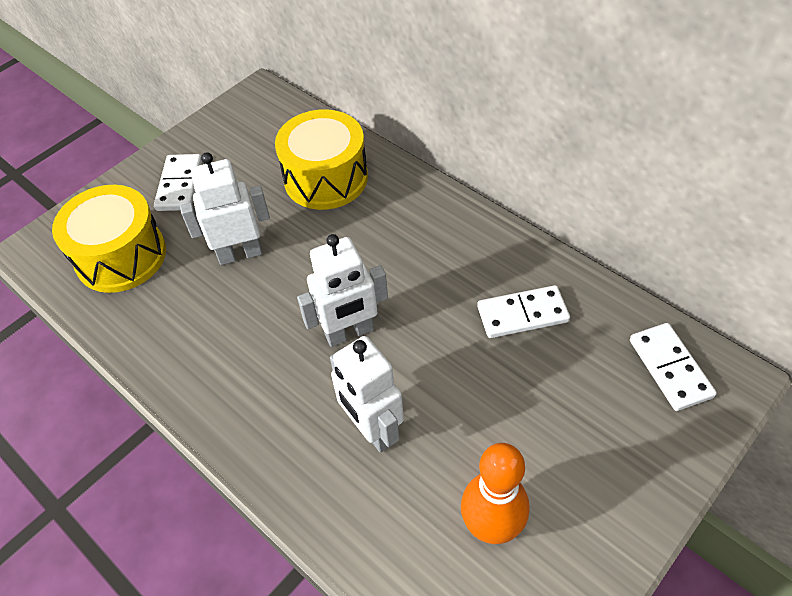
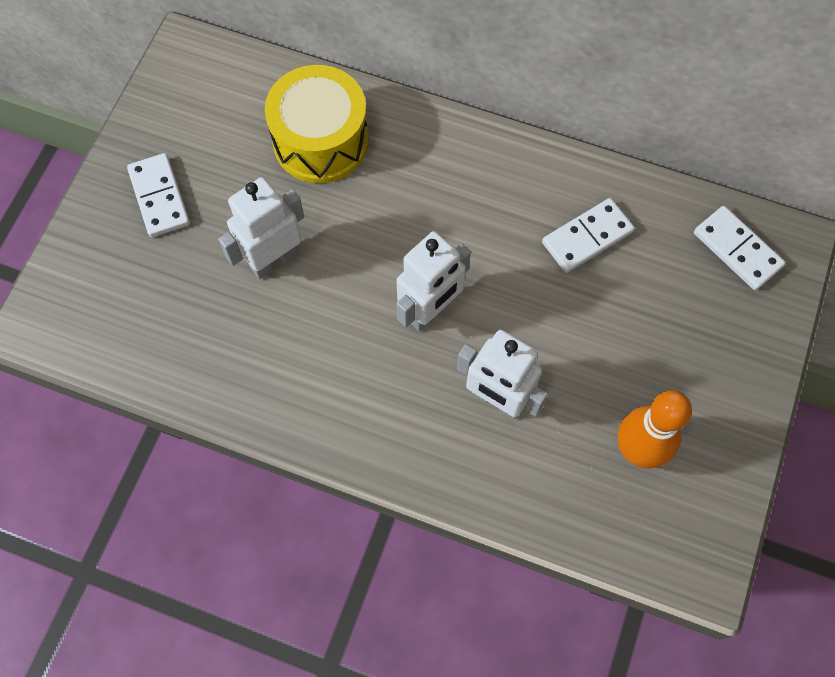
camera: 25 degrees left, 15 degrees up
yellow drum [52,185,166,293] -> none

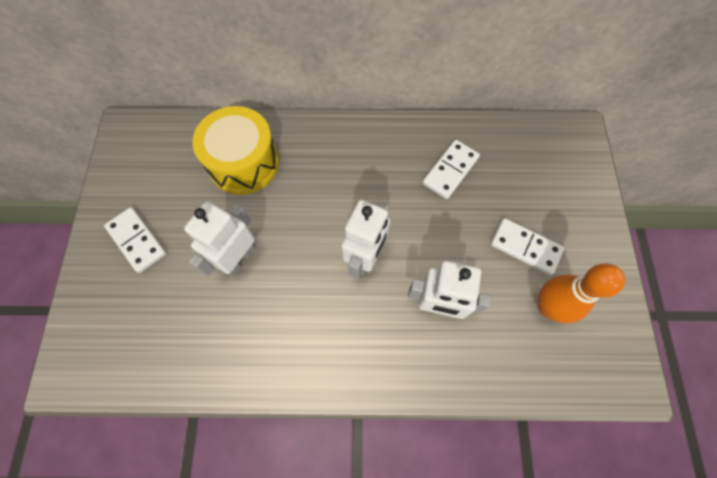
camera: 20 degrees left, 0 degrees up
white domino [694,206,785,290] -> white domino moved to [491,218,564,275]

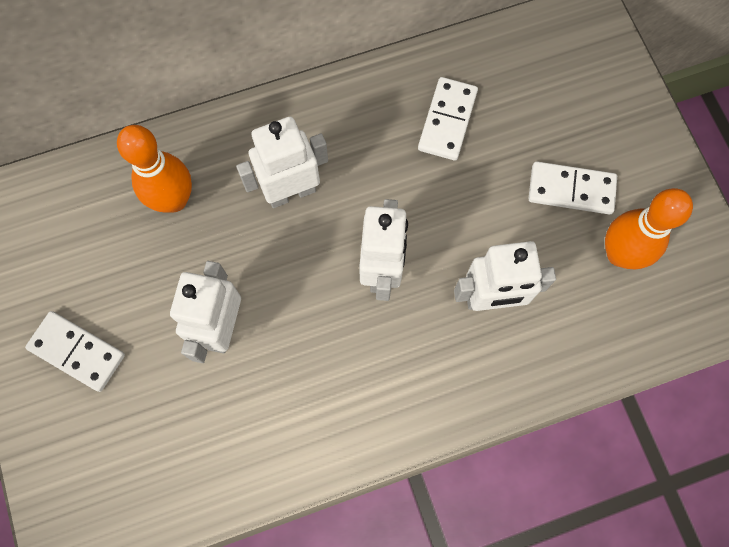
camera: 20 degrees left, 5 degrees up
yellow drum [193,106,279,195] -> orange bowling pin [117,125,192,213]
none -> white robot [236,117,328,208]

